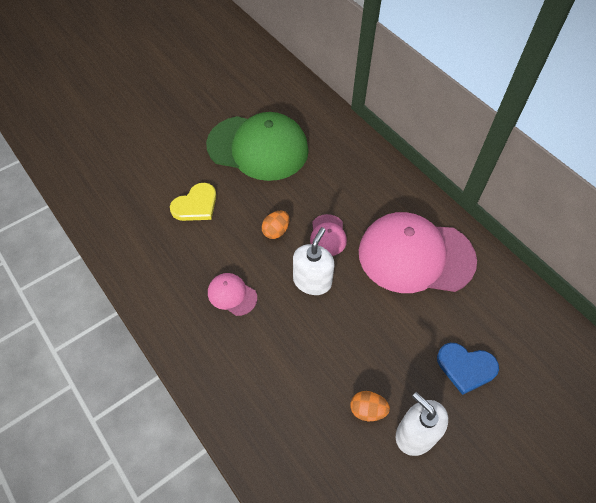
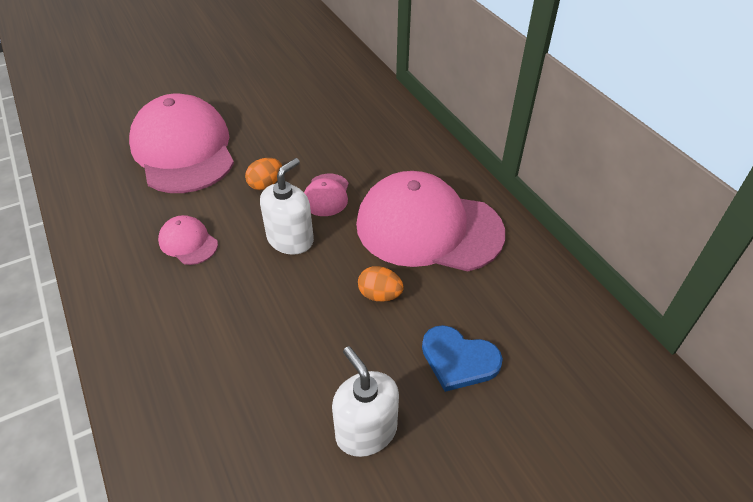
camera: 10 degrees right, 10 degrees down
yellow heart [170,183,216,221] -> pink cap [129,94,234,193]
green cap [206,112,309,181] -> none
orange egg [350,391,390,421] -> orange egg moved to [358,266,404,302]

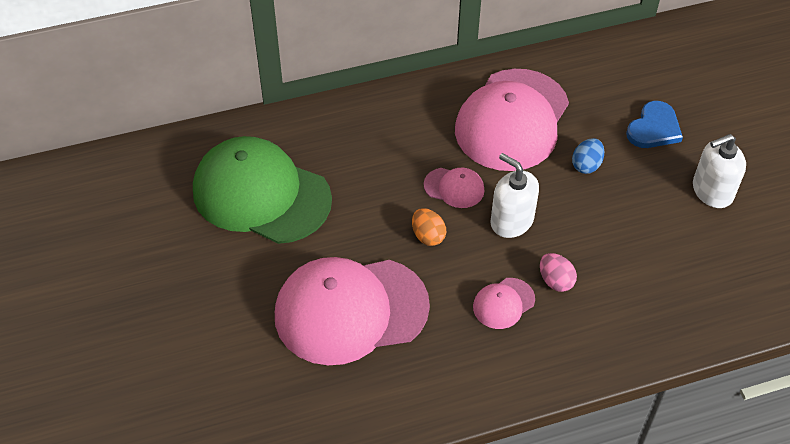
camera: 80 degrees left, 5 degrees up
orange egg [358,266,404,302] -> blue egg [572,138,604,174]
none -> green cap [193,136,332,244]
none -> pink egg [540,253,577,292]

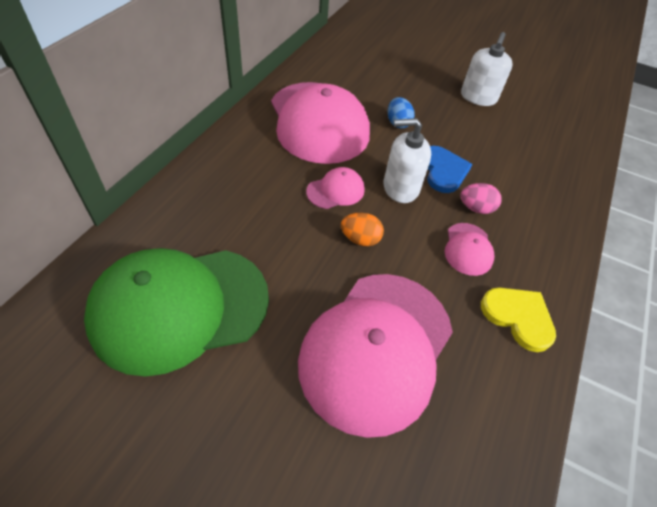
camera: 50 degrees left, 0 degrees up
blue heart [626,101,683,148] -> blue heart moved to [427,146,472,193]
none -> yellow heart [481,287,556,352]

